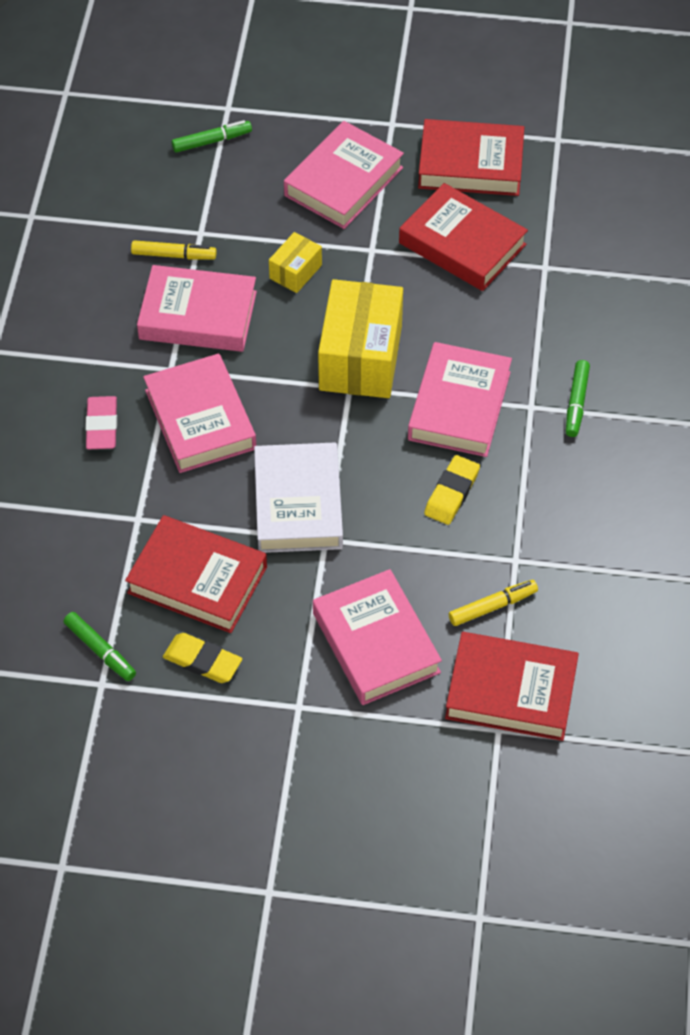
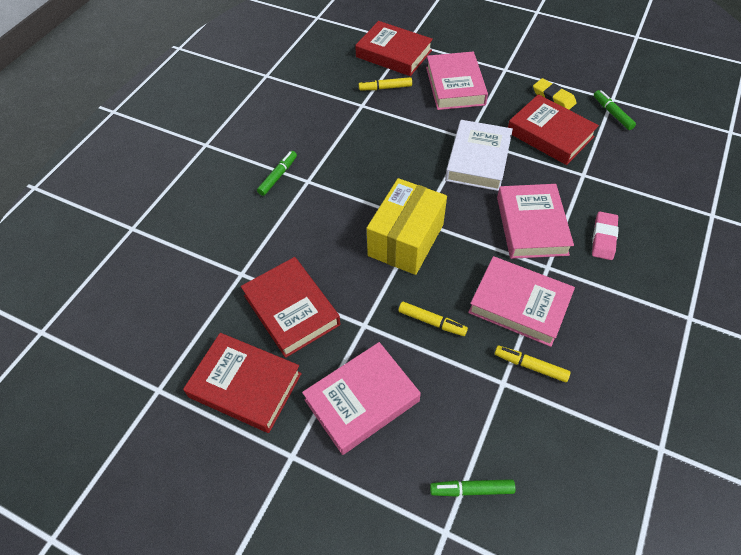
camera: 160 degrees left, 0 degrees up
yellow box [269,232,322,293] -> yellow marker [398,302,468,336]
pink book [408,342,512,457] -> none
yellow eraser [424,455,480,525] -> none

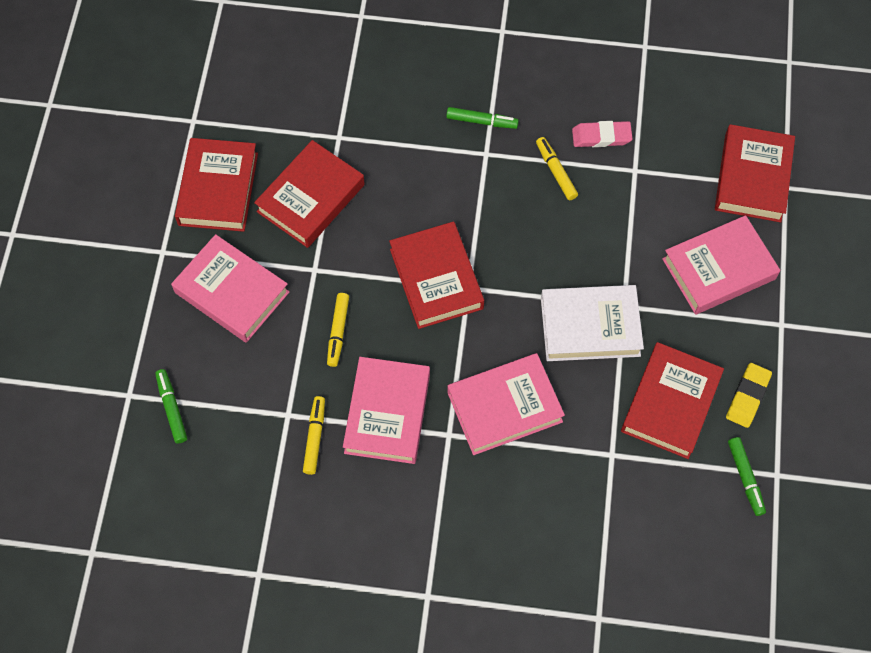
camera: 70 degrees right, 10 degrees up
yellow marker [358,77,412,90] -> yellow marker moved to [536,137,578,200]
yellow box [367,178,447,275] -> red book [389,221,484,329]
pink eraser [592,212,619,260] -> pink eraser moved to [572,121,632,147]
green marker [594,90,636,130] -> green marker turned 120 degrees clockwise [728,437,766,516]

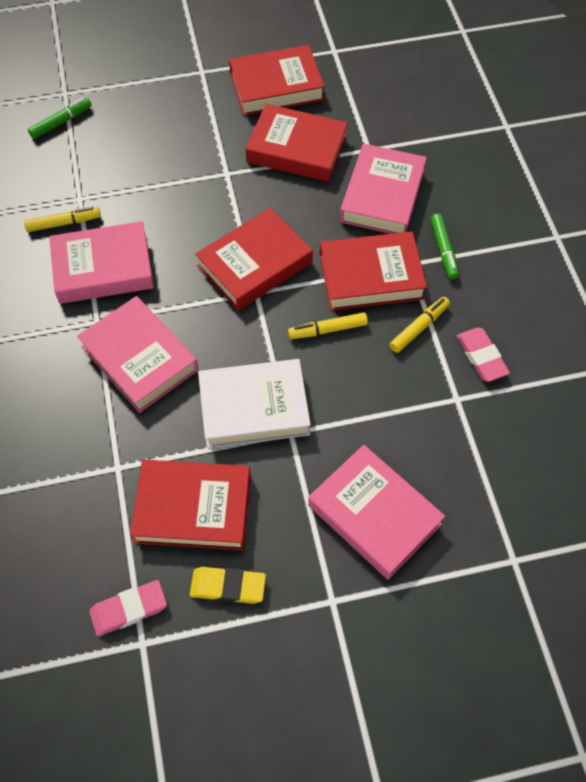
camera: 70 degrees right, 5 degrees down
pink book [171,234,289,343] -> pink book moved to [340,143,427,234]
yellow marker [327,293,349,367] -> yellow marker moved to [288,312,368,339]
white book [541,285,644,361] -> white book turned 75 degrees counterclockwise [198,359,311,448]
red book [715,124,795,222] -> red book moved to [320,231,427,311]
green marker [728,437,766,516] -> pink eraser [89,580,167,636]

